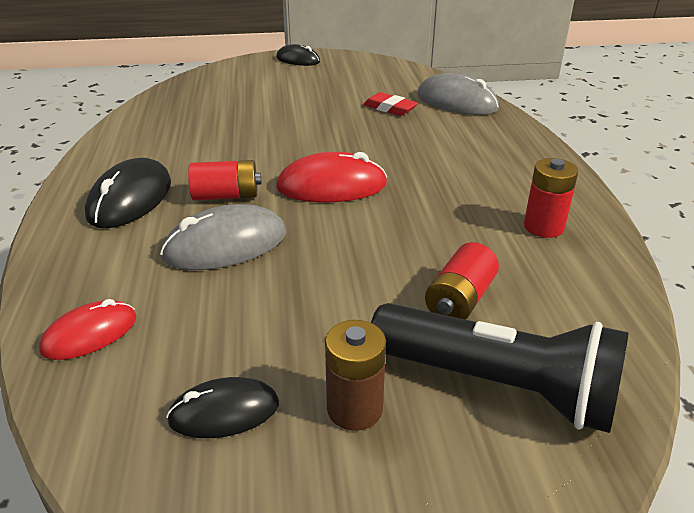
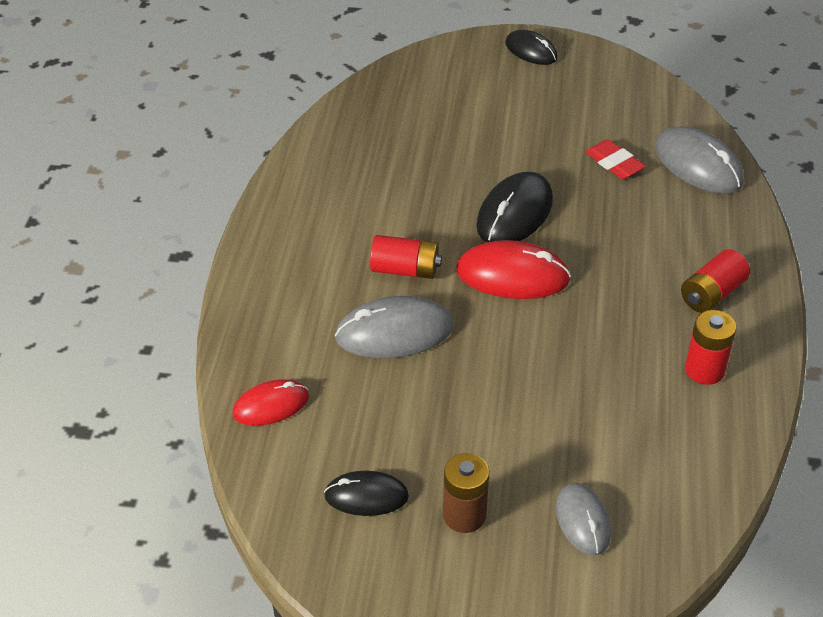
camera: 15 degrees right, 10 degrees up
black mouse [85,158,171,228] -> black mouse moved to [476,172,553,242]
black flashlight [371,303,629,433] -> grey mouse [556,483,611,555]
red battery [425,242,499,320] -> red battery moved to [681,249,750,313]

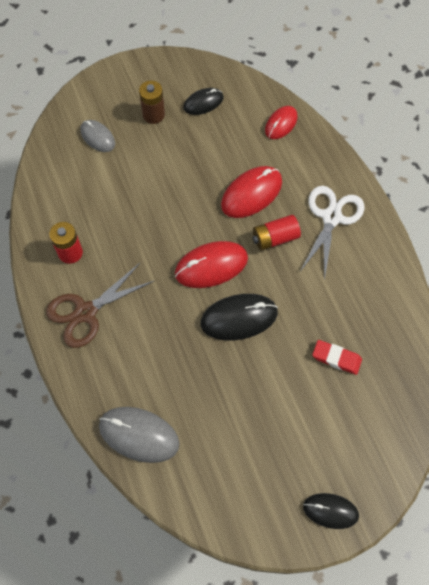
camera: 150 degrees right, 20 degrees up
grey mouse [335,296,453,358] -> red mouse [221,166,282,218]
black mouse [476,172,553,242] -> black mouse turned 75 degrees clockwise [200,294,278,340]
red eraser [585,139,646,179] -> red eraser moved to [312,340,362,375]
red battery [681,249,750,313] -> brown scissors [46,263,154,348]
none -> white scissors [301,186,365,281]

